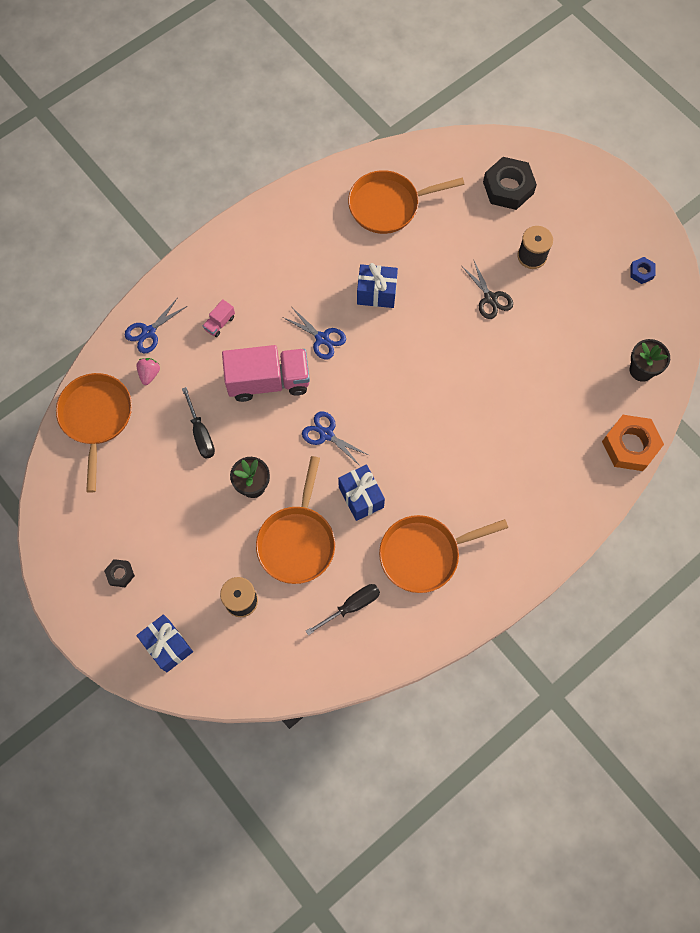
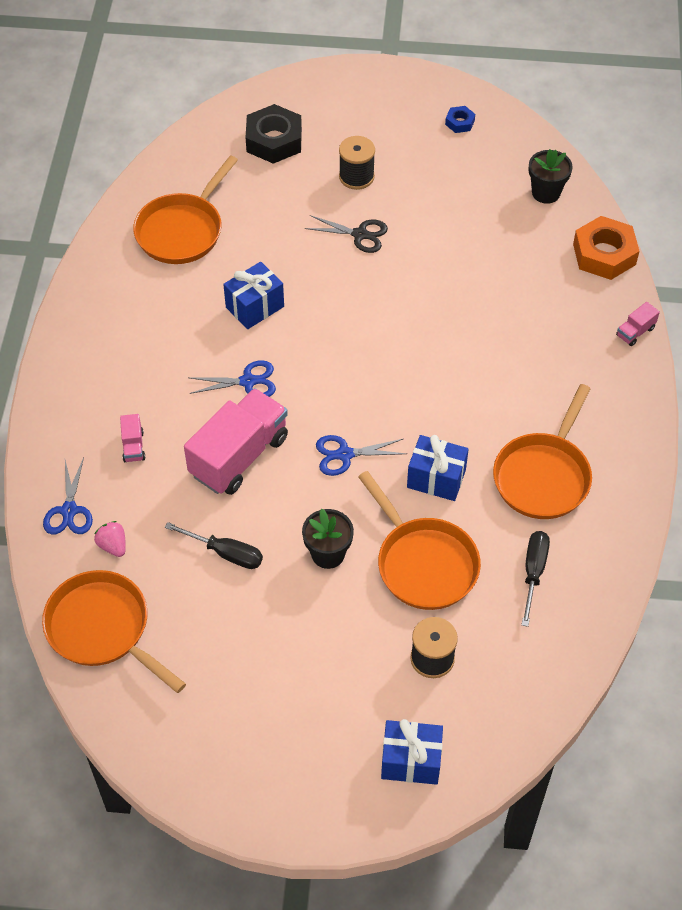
camera: 45 degrees left, 15 degrees down
black nut [104,559,135,587] -> none
none -> pink truck [616,302,660,346]

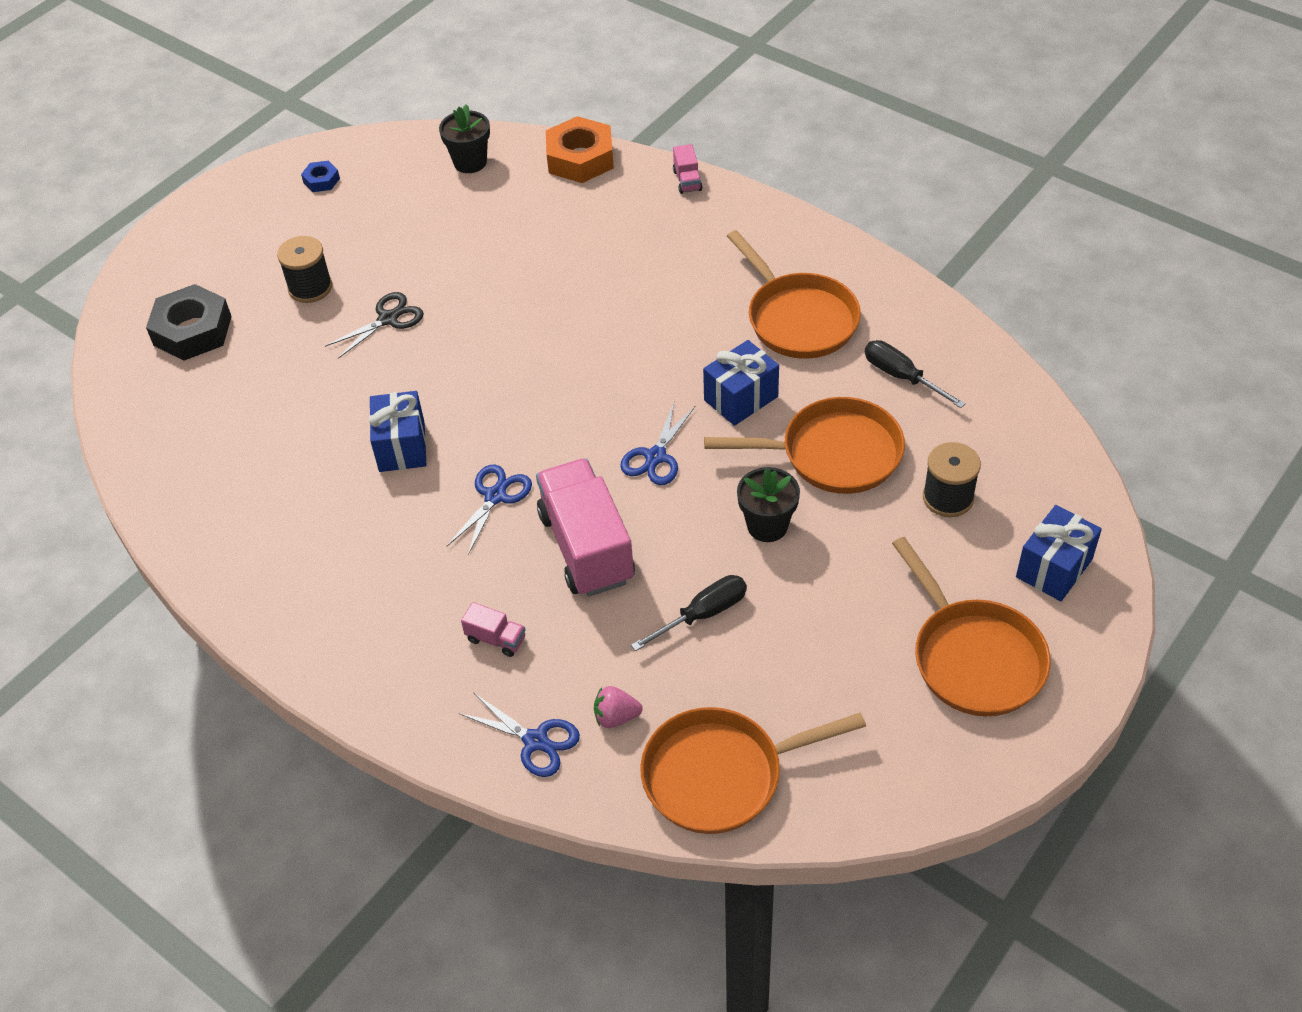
camera: 55 degrees left, 5 degrees down
orange pan [133,155,238,264] -> orange pan moved to [892,537,1051,716]

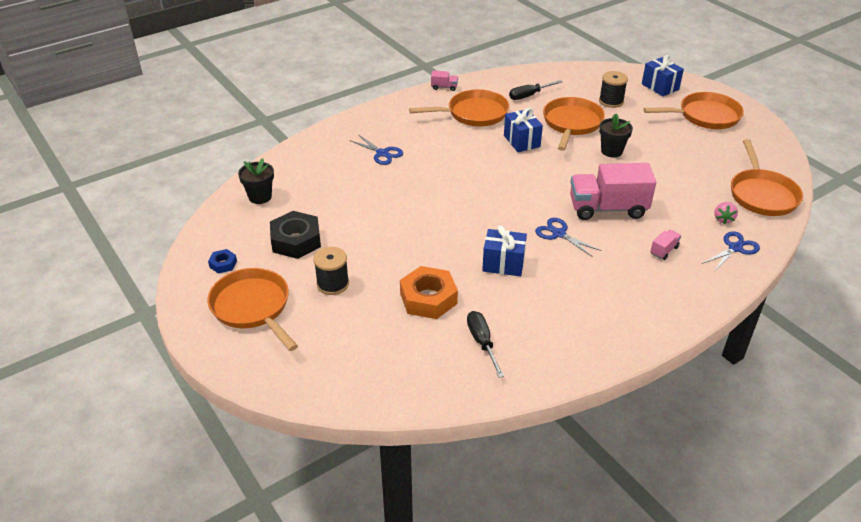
camera: 75 degrees left, 10 degrees down
black nut [146,284,232,361] -> black nut moved to [270,211,321,259]
black scissors [325,292,424,359] -> none
orange nut [546,116,614,183] -> orange nut moved to [400,266,458,319]
blue scissors [620,403,695,485] -> blue scissors moved to [349,135,403,165]
black screwdriver [631,575,747,651] -> black screwdriver moved to [467,311,504,378]
pink truck [673,144,702,194] -> pink truck moved to [431,70,458,91]
none -> orange pan [208,268,298,351]

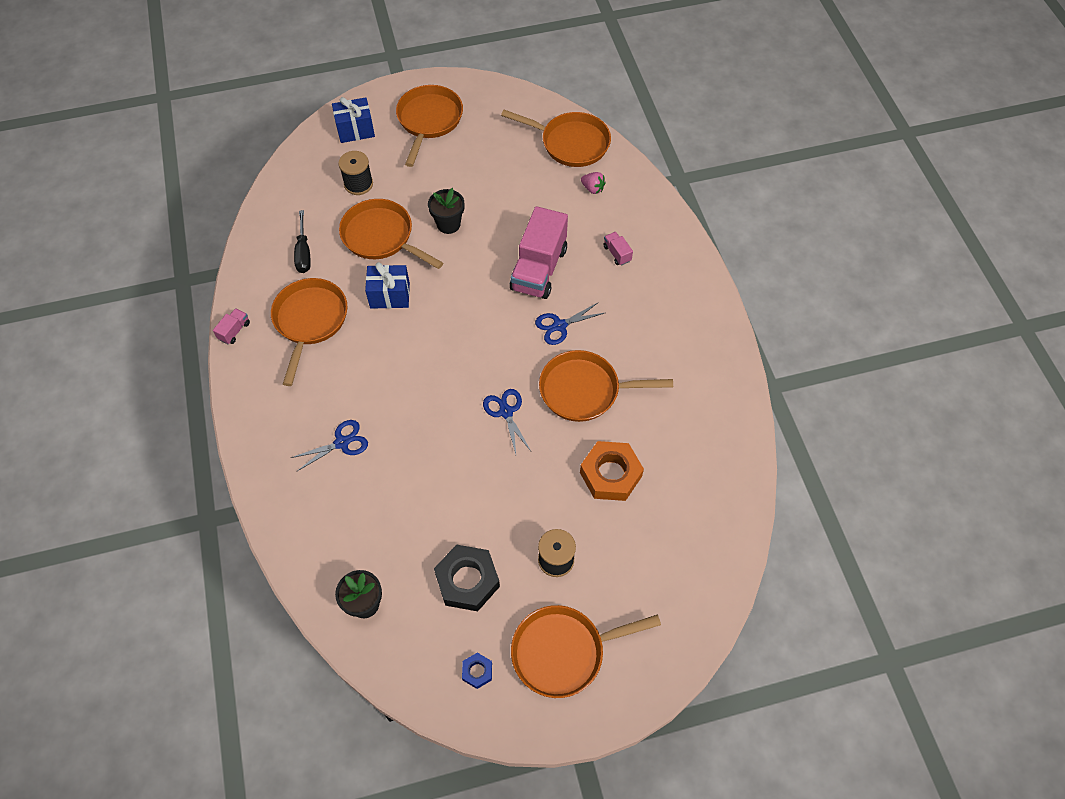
camera: 70 degrees left, 20 degrees up
black screwdriver [467,311,504,378] -> none
blue gift [482,225,527,276] -> orange pan [539,350,673,422]
blue scissors [702,231,760,272] -> blue scissors moved to [483,389,531,454]

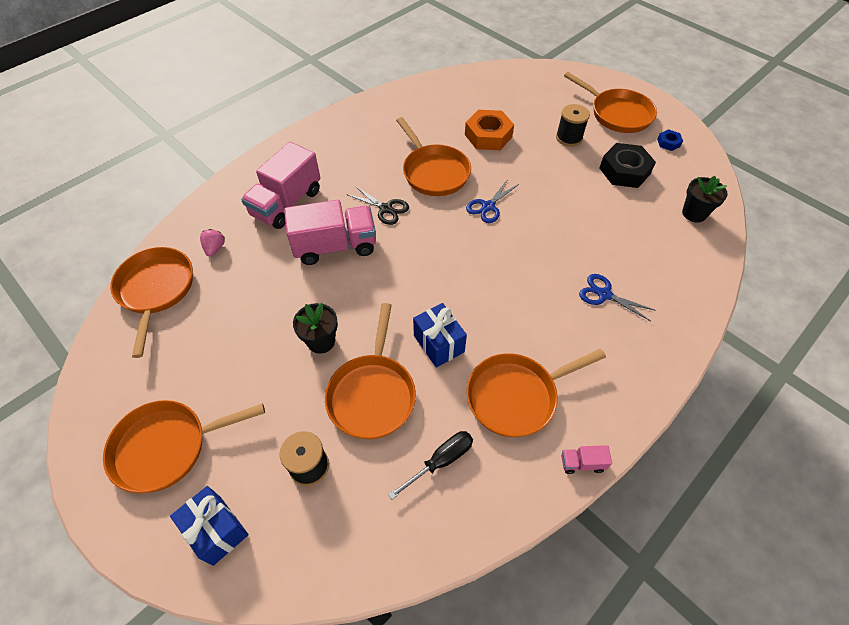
camera: 120 degrees left, 5 degrees down
blue scissors [535,302,604,345] -> black scissors [346,186,409,225]
pink truck [603,232,633,266] -> pink truck [241,142,320,229], size x2.39

